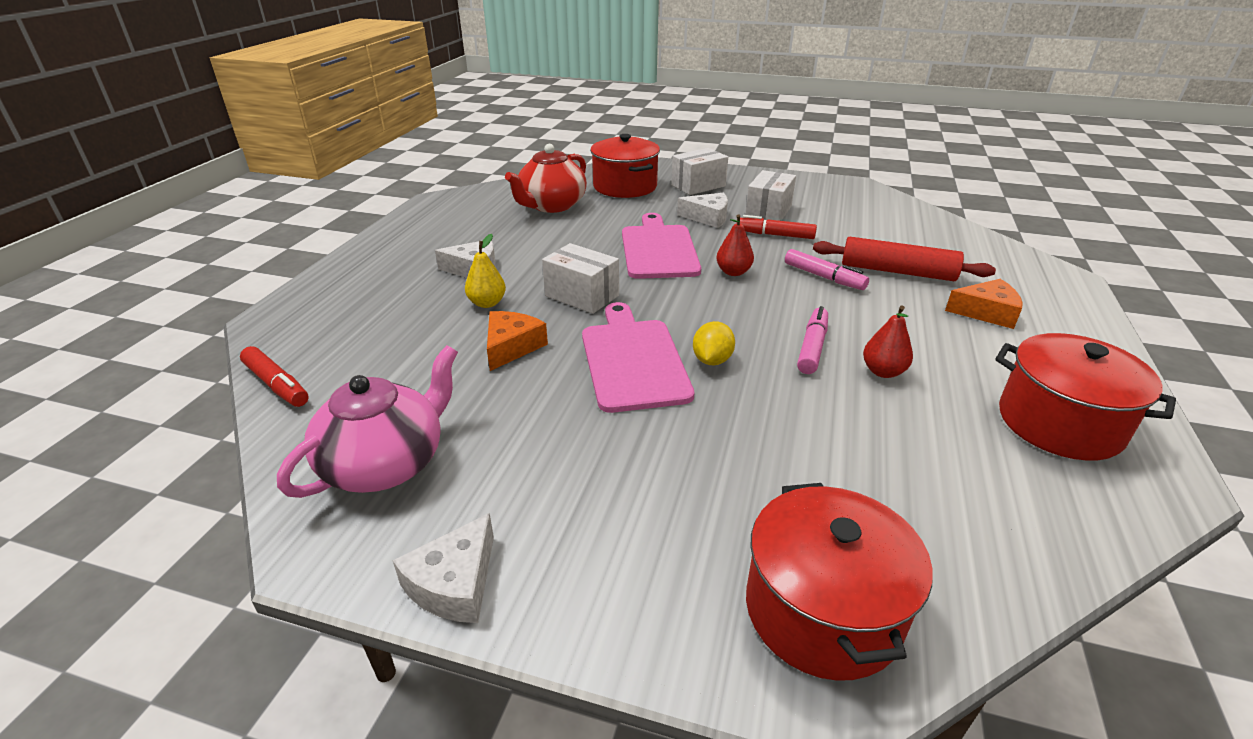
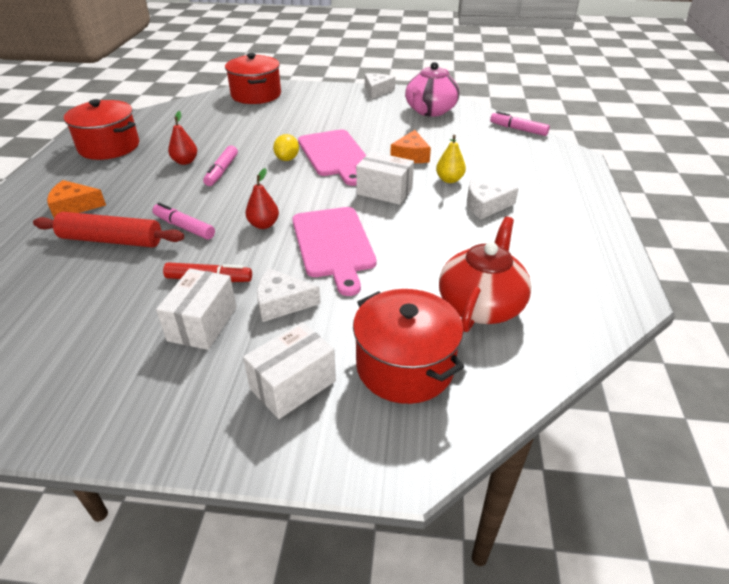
camera: 170 degrees right, 5 degrees up
red marker [240,346,309,407] -> pink marker [490,111,550,136]

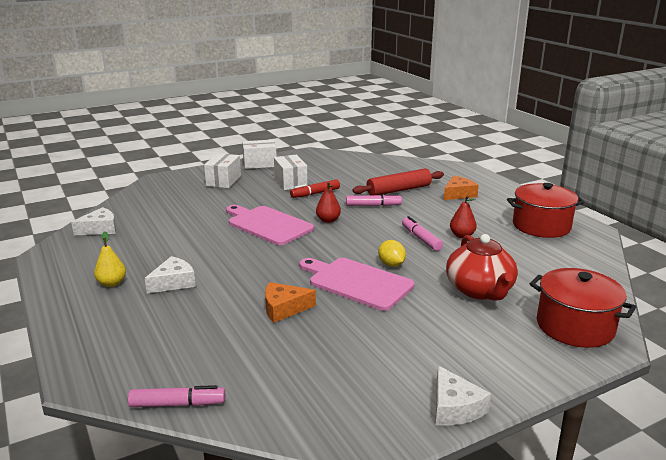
camera: 145 degrees right, 15 degrees down
white cheese [257,268,321,322] -> white cheese moved to [71,207,116,235]
red pot [353,289,464,404] -> none
white box [356,152,414,205] -> white box moved to [242,140,277,169]
orange cheese [390,130,431,163] -> orange cheese turned 75 degrees counterclockwise [265,282,316,323]
pink teapot [405,62,459,117] -> none
yellow pear [436,135,466,183] -> yellow pear moved to [94,232,126,287]
red teapot [439,217,532,332] -> red teapot moved to [446,234,518,300]

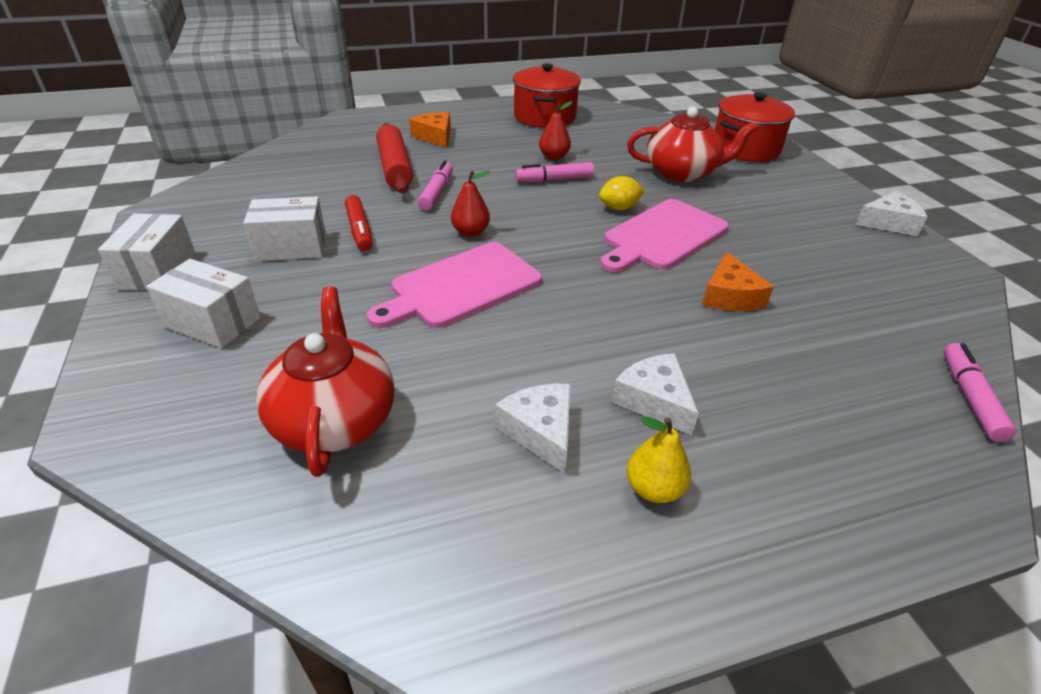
camera: 80 degrees left, 15 degrees up
white cheese [71,207,116,235] -> white cheese moved to [495,384,571,474]
none -> red teapot [256,286,395,477]

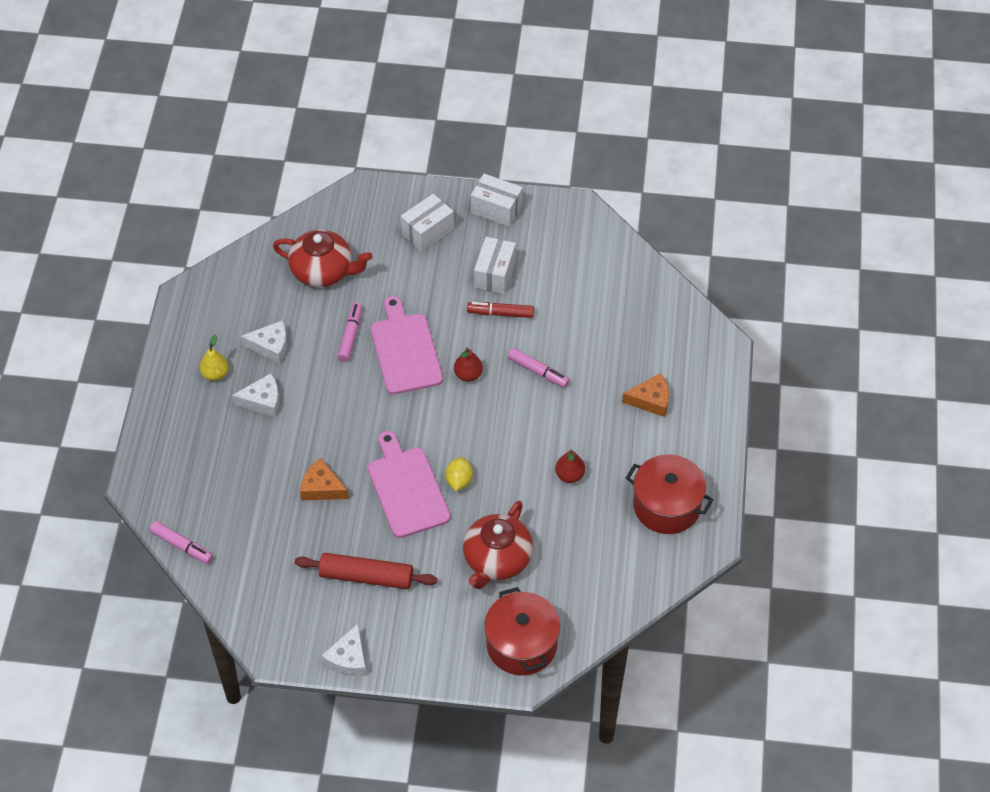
camera: 115 degrees right, 15 degrees up
red rolling pin [376,123,413,193] -> red rolling pin moved to [295,553,438,589]
pink marker [515,162,594,182] -> pink marker moved to [337,302,362,362]

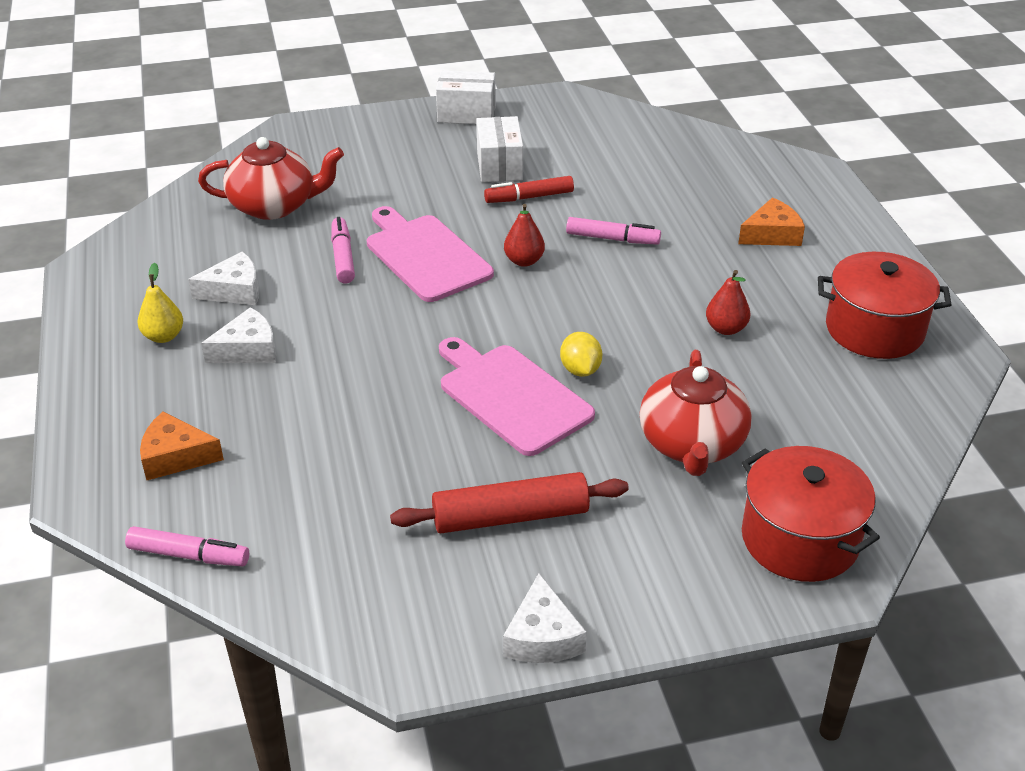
camera: 20 degrees left, 15 degrees down
orange cheese [300,458,349,501] -> orange cheese moved to [140,412,224,480]
white box [401,194,454,252] -> none

